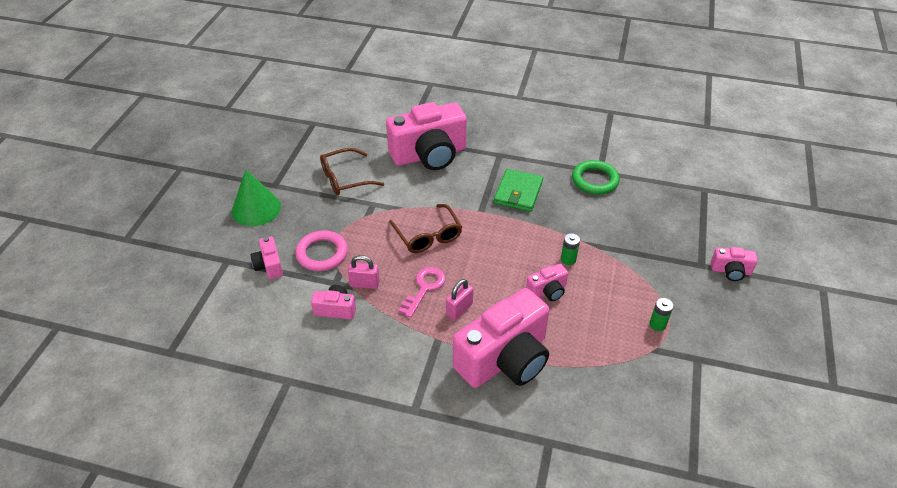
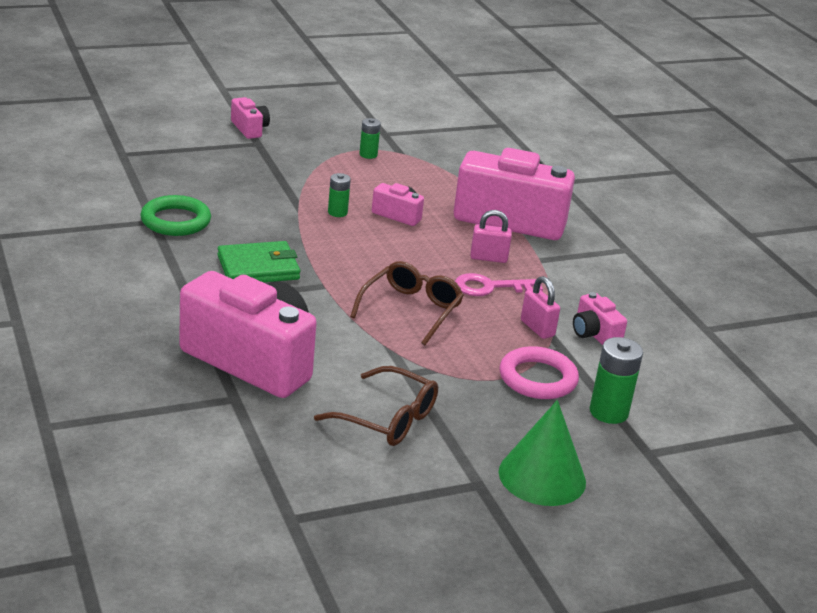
camera: 130 degrees left, 15 degrees down
pink camera [250,236,283,279] -> green battery [590,337,643,424]

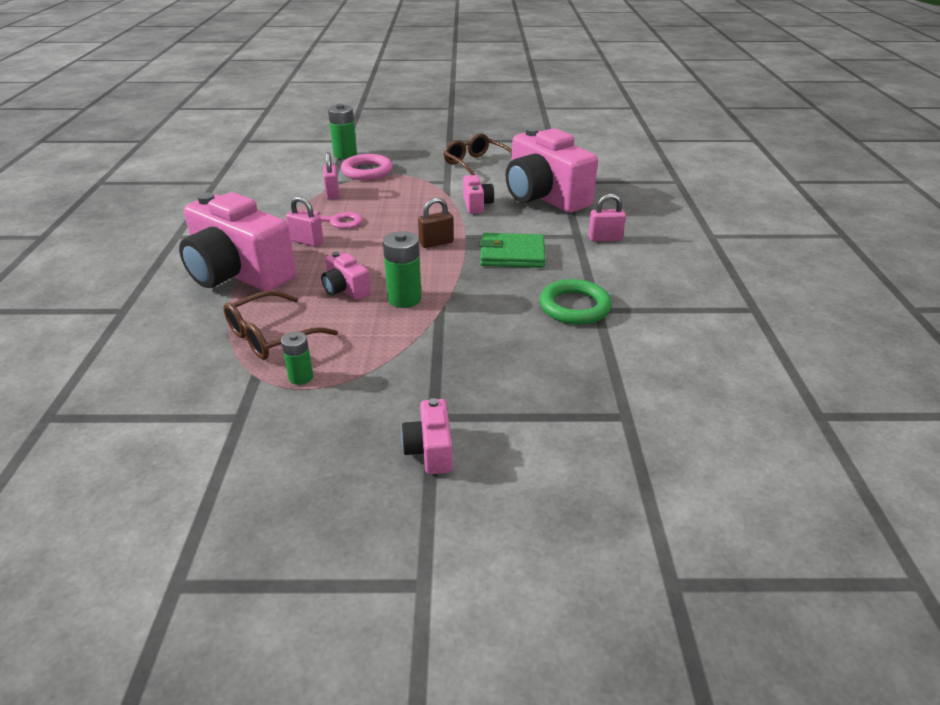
camera: 155 degrees left, 5 degrees up
green battery [328,173,351,217] -> green battery [383,231,422,308], size x1.62
brown glasses [350,261,464,345] -> brown glasses moved to [223,291,338,360]
green cone [499,400,586,506] -> none
pink camera [573,292,627,345] -> pink camera moved to [463,175,494,214]
none -> brown padlock [418,198,454,248]
none -> pink padlock [588,194,626,242]

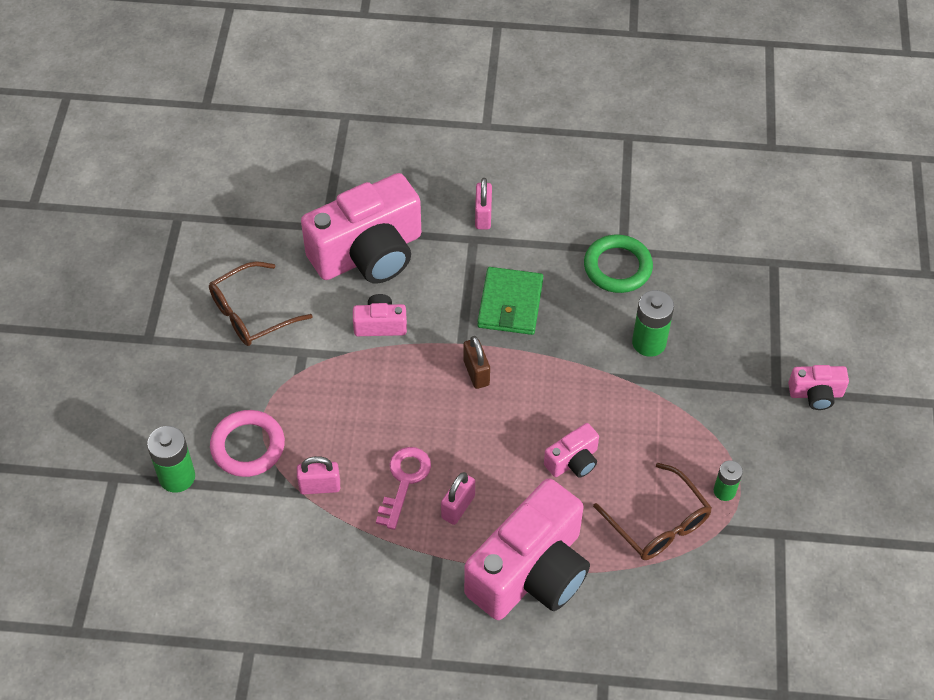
camera: 85 degrees left, 20 degrees up
green battery [383,231,422,308] -> green battery moved to [632,290,674,357]

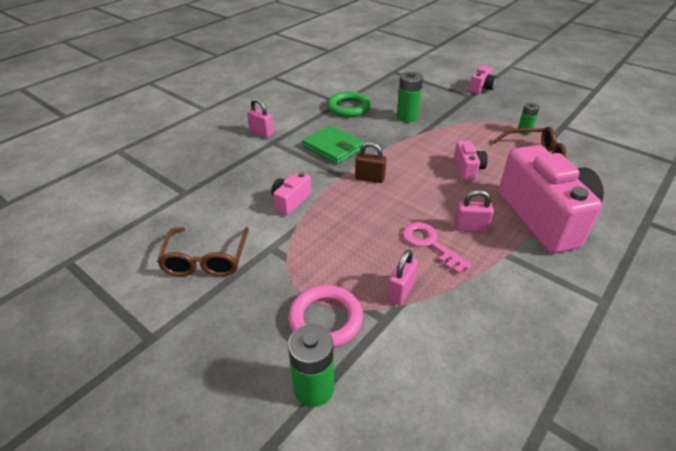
camera: 55 degrees left, 15 degrees down
pink camera [301,173,421,284] -> none
pink padlock [441,472,475,525] -> pink padlock turned 60 degrees counterclockwise [454,190,494,233]

